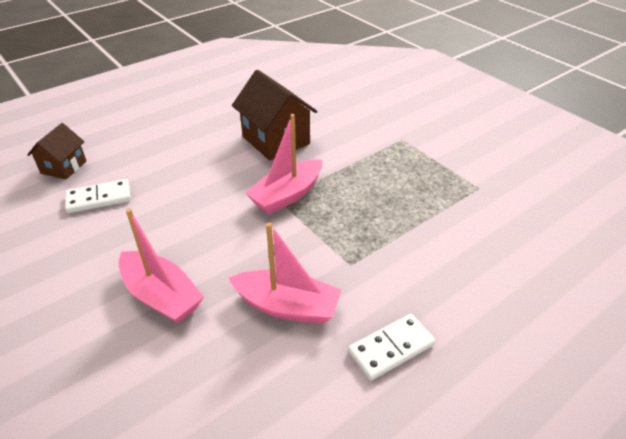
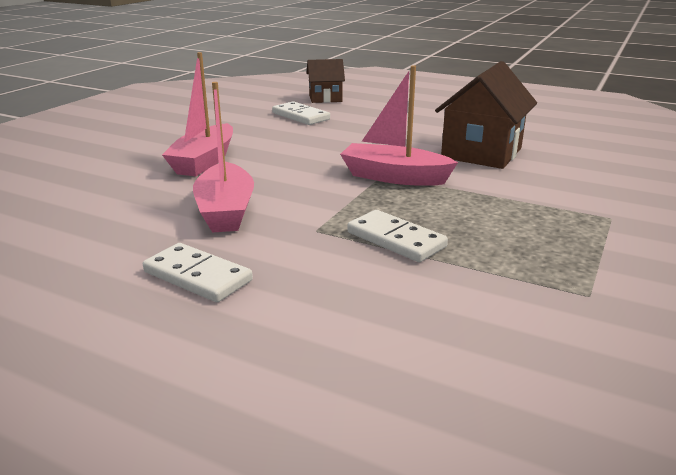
camera: 65 degrees right, 15 degrees down
none -> white domino [347,210,448,262]

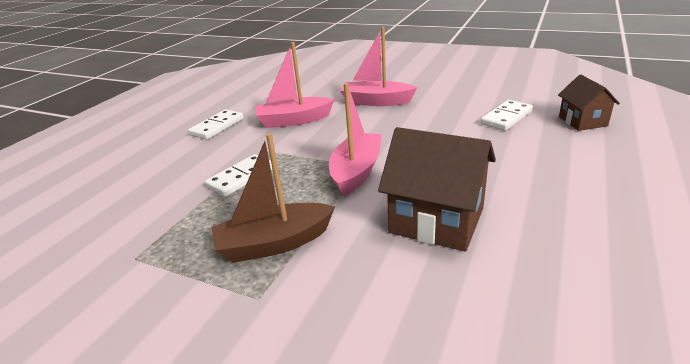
camera: 90 degrees right, 5 degrees up
none -> brown boat [211,133,335,263]

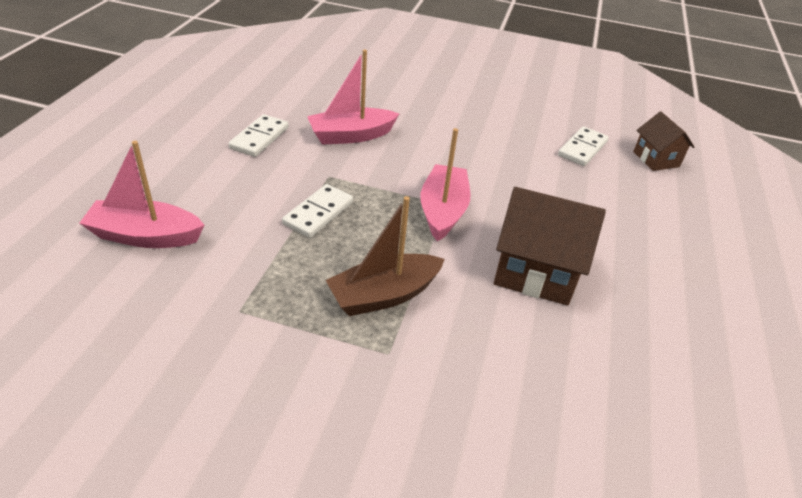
camera: 15 degrees left, 10 degrees up
pink boat [340,27,417,106] -> pink boat moved to [79,141,204,248]

